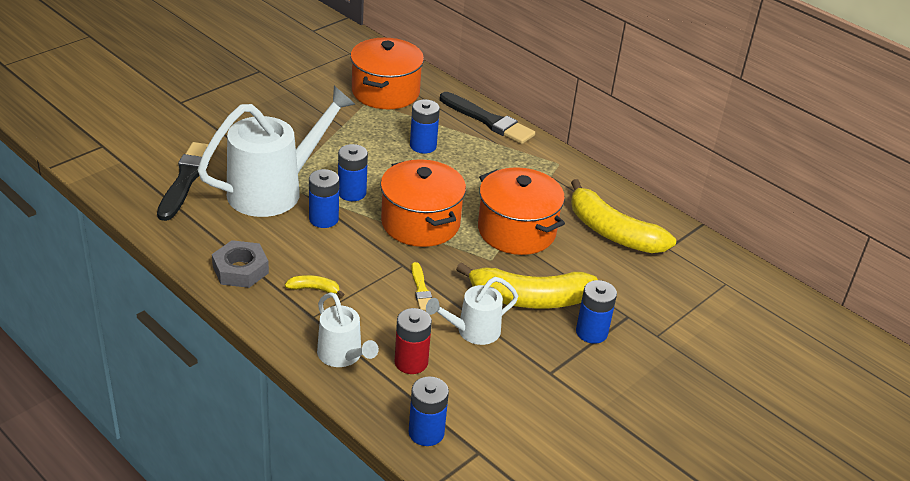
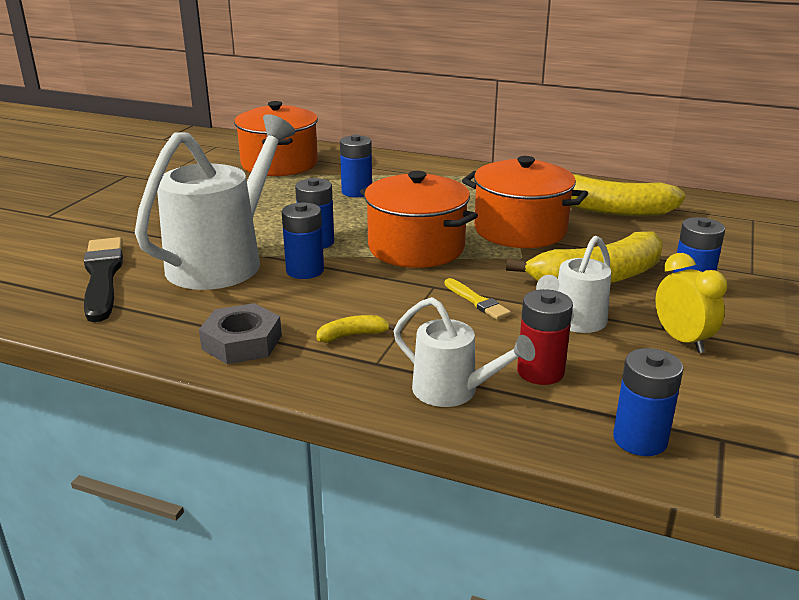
camera: 20 degrees left, 10 degrees down
black brush [440,92,535,144] -> none
none -> yellow clock [656,253,727,353]

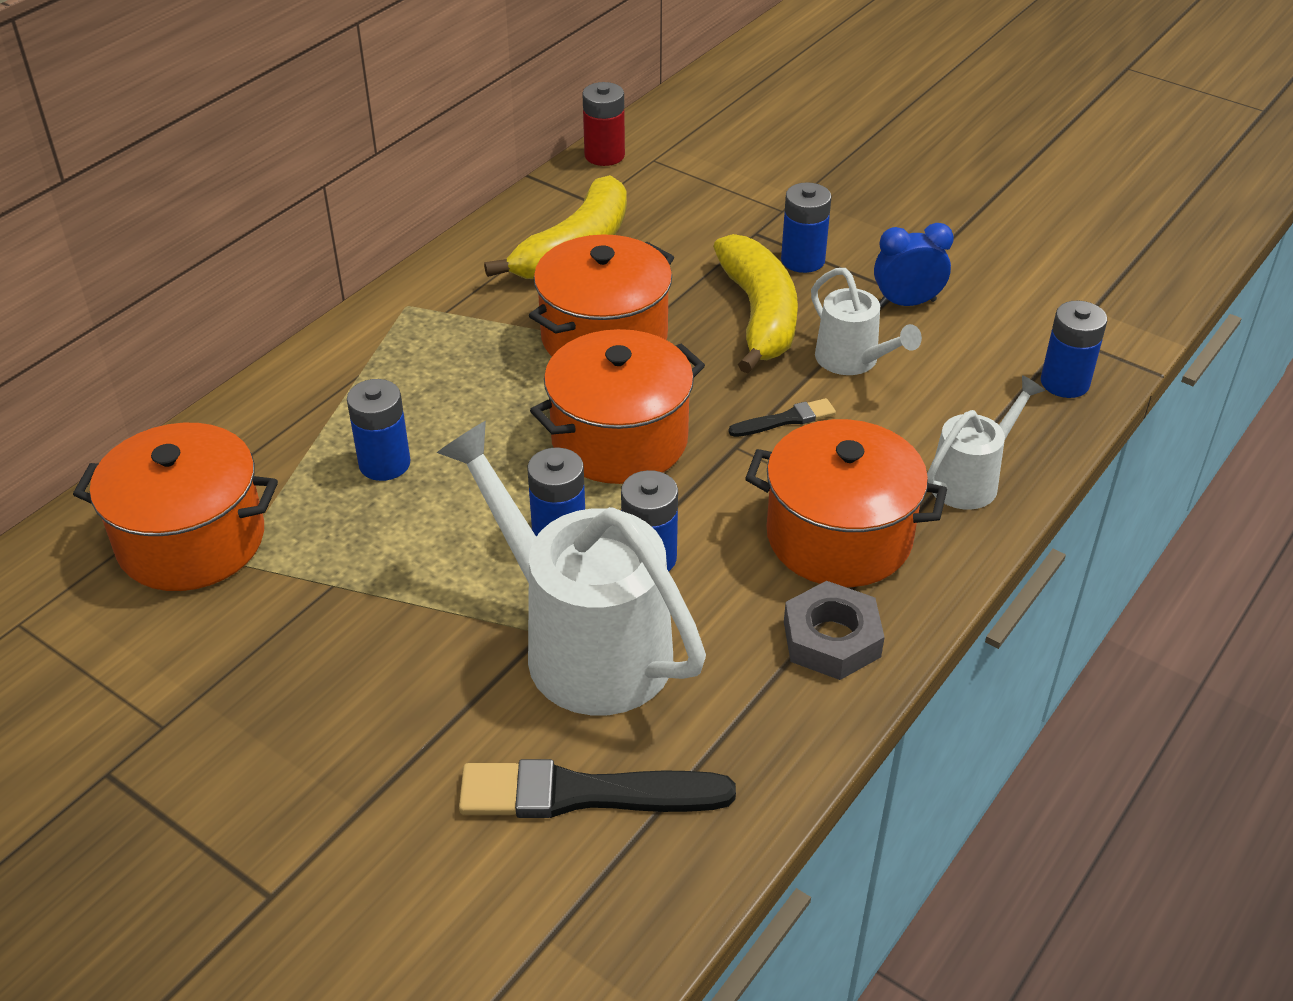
camera: 75 degrees left, 15 degrees up
yellow banana [316,315,396,342] -> orange pot [745,419,947,587]
yellow brush [444,278,511,320] -> black brush [729,398,836,437]
red battery [517,289,573,385] -> red battery moved to [582,82,625,166]
yellow clock [656,253,727,353] -> blue clock [874,223,954,307]

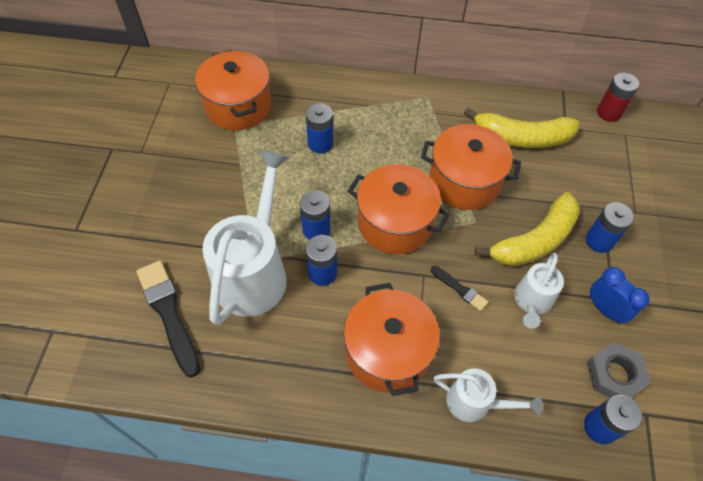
camera: 60 degrees right, 15 degrees up
grey nut [784,581,885,680] -> grey nut moved to [587,342,651,398]

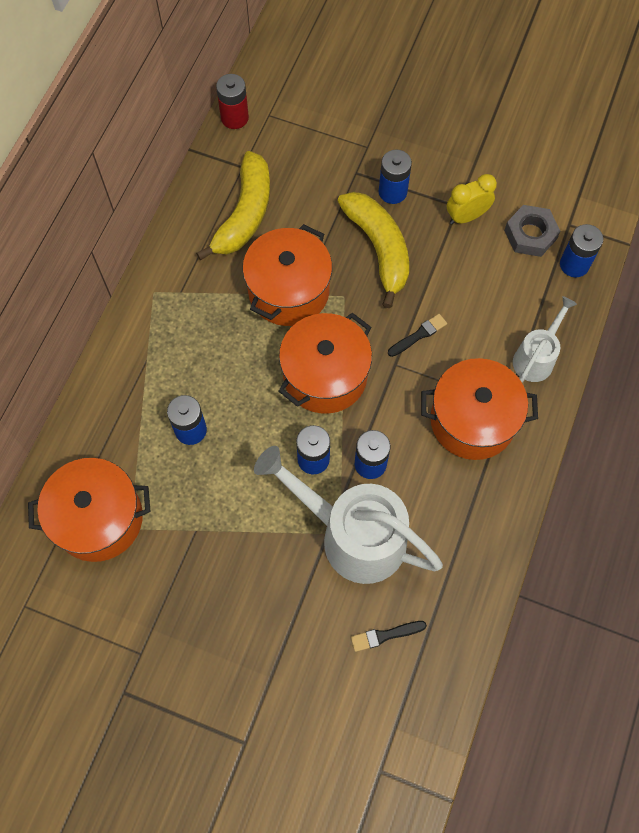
camera: 75 degrees left, 10 degrees up
black brush [137,260,200,377] -> black brush [351,621,427,652], size x0.52
white watering can [515,252,564,329] -> none
blue clock [590,267,650,324] -> yellow clock [447,174,497,224]

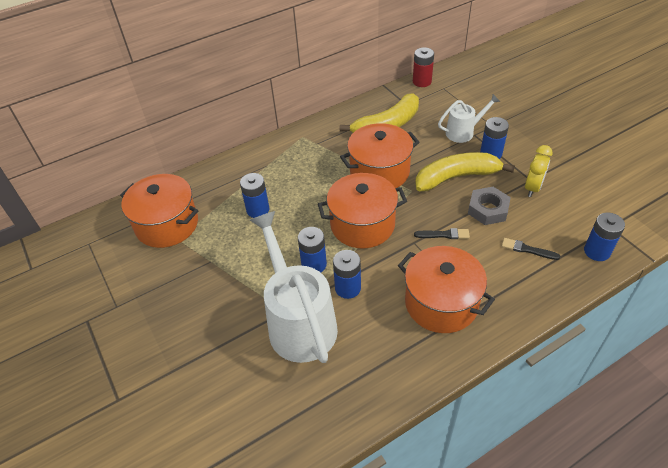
camera: 40 degrees right, 20 degrees down
yellow banana [337,192,409,308] -> yellow banana turned 120 degrees counterclockwise [415,152,515,192]
black brush [351,621,427,652] -> black brush moved to [502,238,560,260]
yellow clock [447,174,497,224] -> yellow clock turned 105 degrees clockwise [525,145,553,197]
grey nut [504,205,560,257] -> grey nut moved to [468,187,511,225]
white watering can [513,296,577,382] -> white watering can moved to [438,94,500,143]

